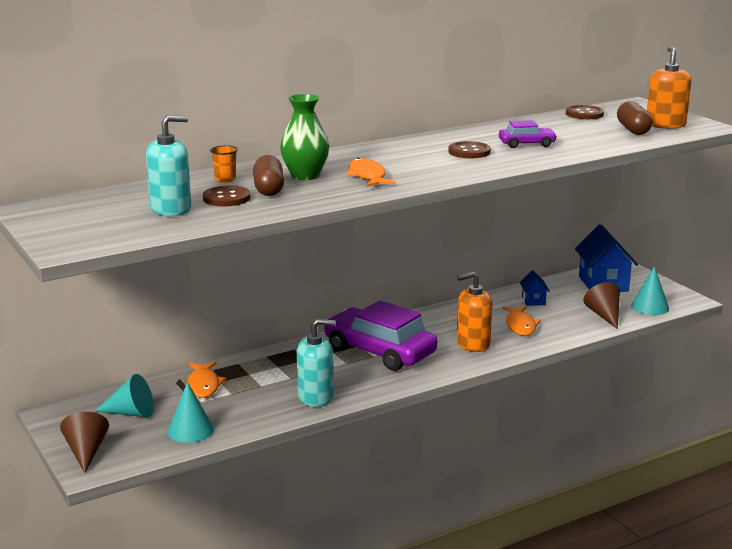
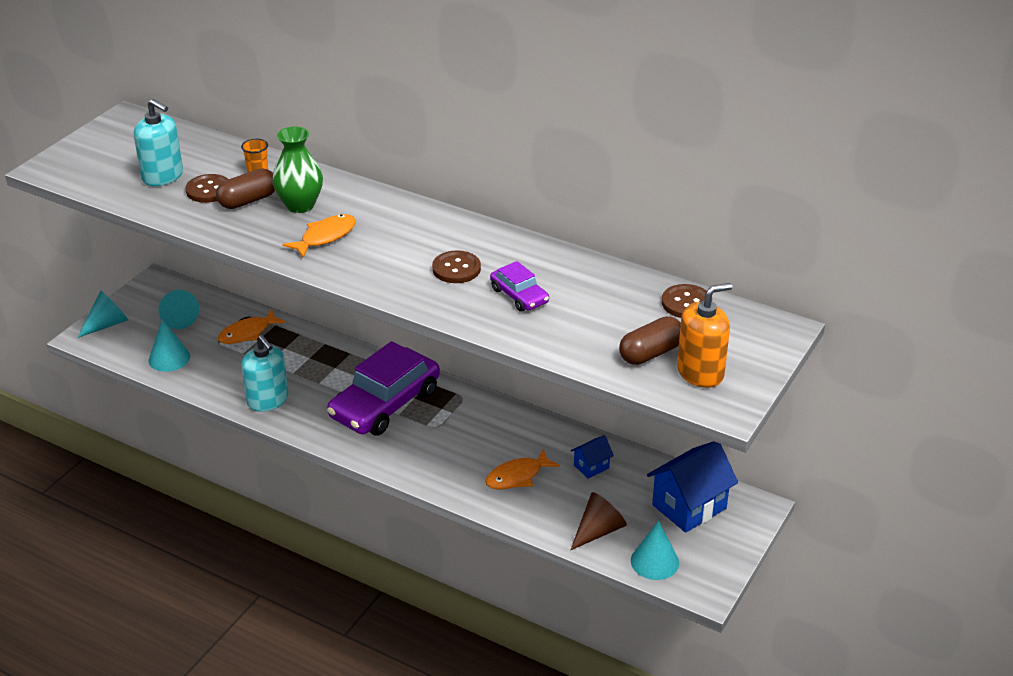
camera: 60 degrees right, 15 degrees up
brown cone [60,411,109,473] -> turquoise cone [77,290,128,338]
purple car [324,300,438,371] -> purple car turned 150 degrees counterclockwise [327,341,440,436]
orange soap dispenser [457,272,493,352] -> none

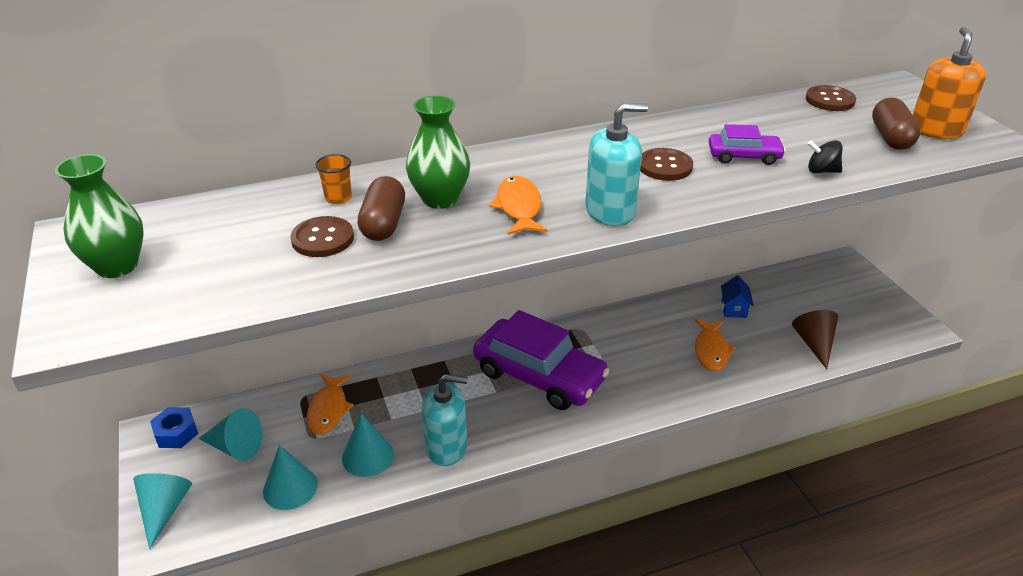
camera: 50 degrees left, 0 degrees up
turquoise soap dispenser [134,99,183,186] -> turquoise soap dispenser moved to [585,103,648,226]
purple car [327,341,440,436] -> purple car turned 45 degrees counterclockwise [473,310,609,410]
turquoise cone [631,521,679,580] -> turquoise cone moved to [342,414,394,477]
blue house [647,441,738,533] -> none
none -> green vase [55,154,144,278]
none -> blue nut [150,407,198,448]
none -> black spinning top [807,140,842,173]

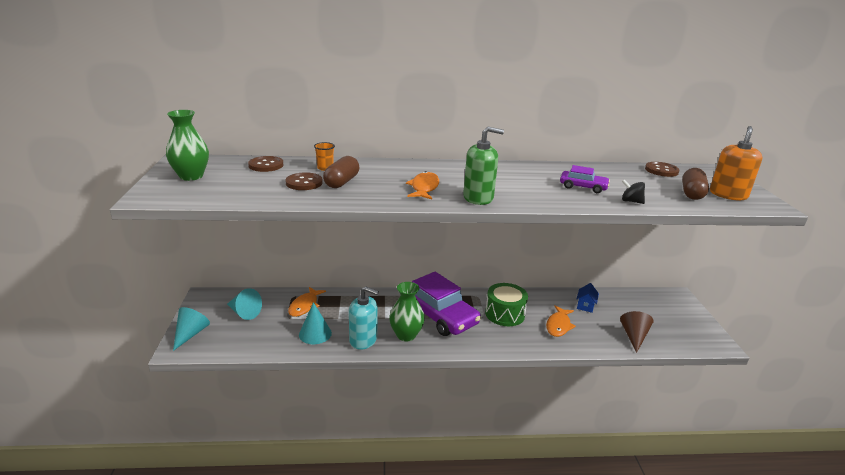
camera: 15 degrees right, 10 degrees down
blue nut [150,407,198,448] -> none
turquoise cone [263,445,318,510] -> none
green vase [406,96,470,209] -> green vase moved to [389,282,425,342]
turquoise soap dispenser [585,103,648,226] -> green soap dispenser [463,127,504,205]
brown button [640,148,693,181] -> brown button moved to [248,156,283,172]
none -> green drum [485,283,528,326]

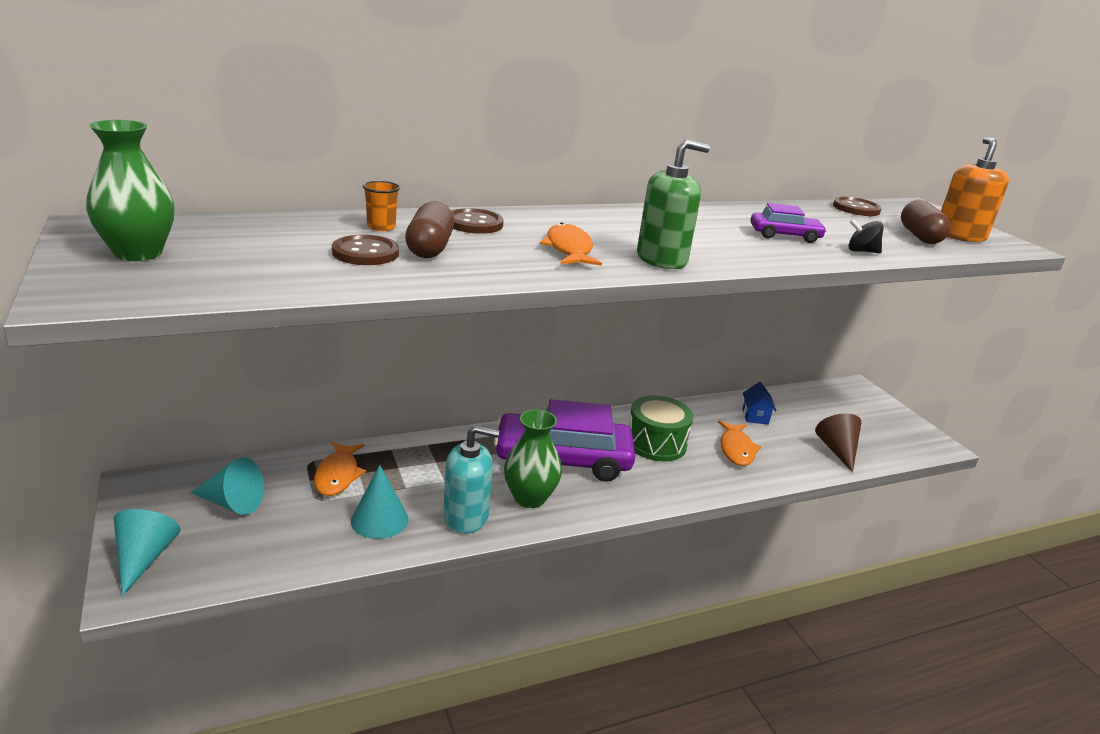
camera: 20 degrees left, 0 degrees up
brown button [248,156,283,172] -> brown button moved to [451,208,504,234]
purple car [412,272,481,336] -> purple car turned 150 degrees clockwise [494,399,635,482]

